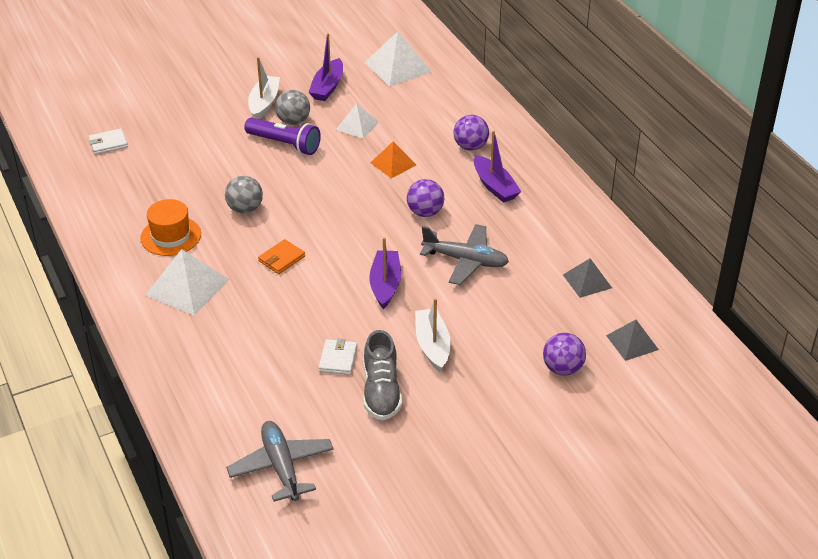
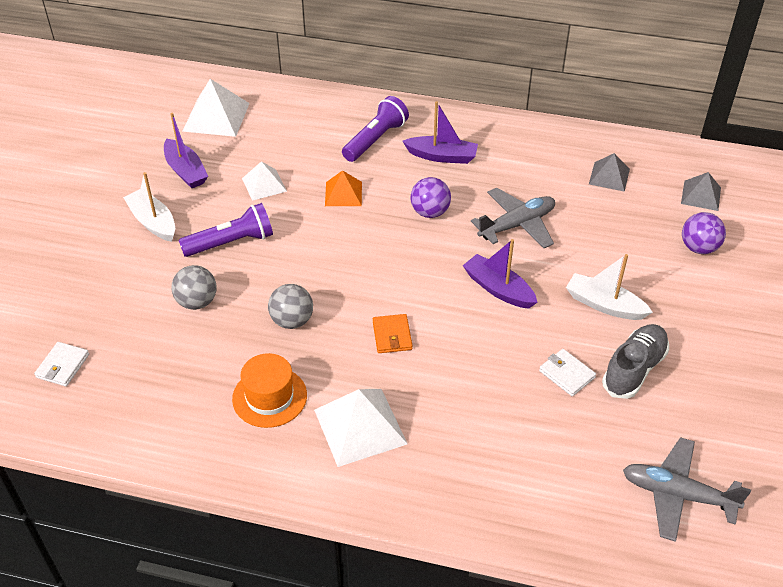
camera: 50 degrees left, 5 degrees up
grey ball [275,90,310,125] -> grey ball moved to [172,265,217,310]
grey shoe [363,330,402,421] -> grey shoe turned 90 degrees counterclockwise [602,324,669,399]
purple ball [454,115,489,151] -> purple flashlight [342,96,409,162]

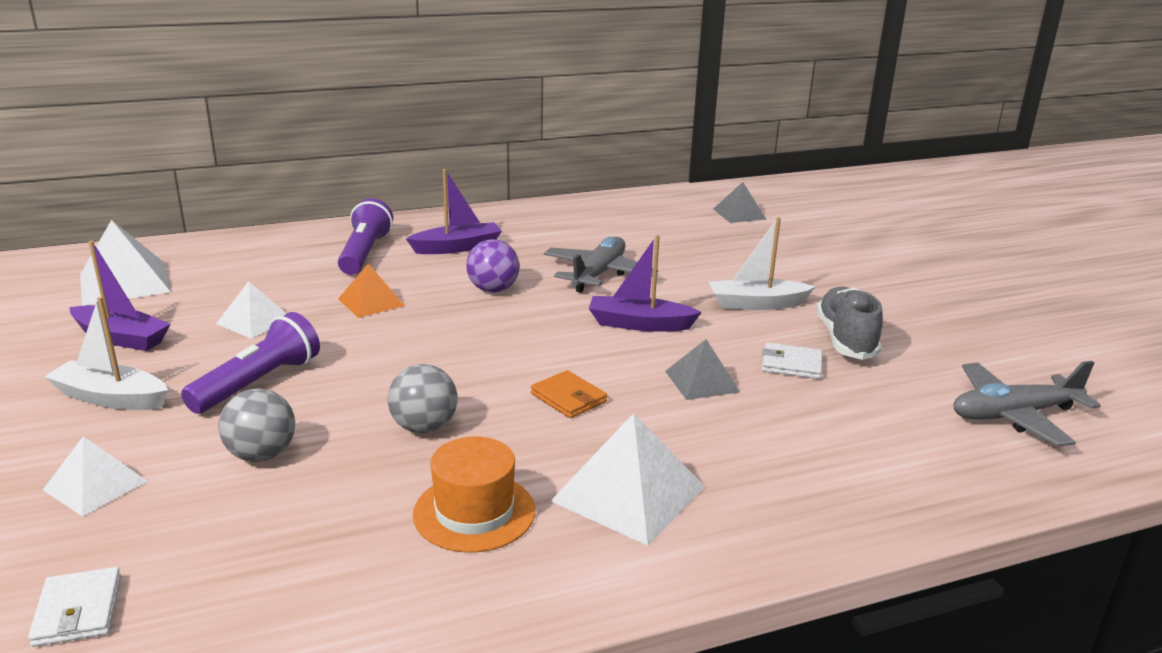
camera: 35 degrees left, 20 degrees down
grey pyramid [589,153,630,192] -> grey pyramid moved to [665,339,740,400]
purple ball [682,212,726,254] -> none
none -> white pyramid [43,436,148,517]

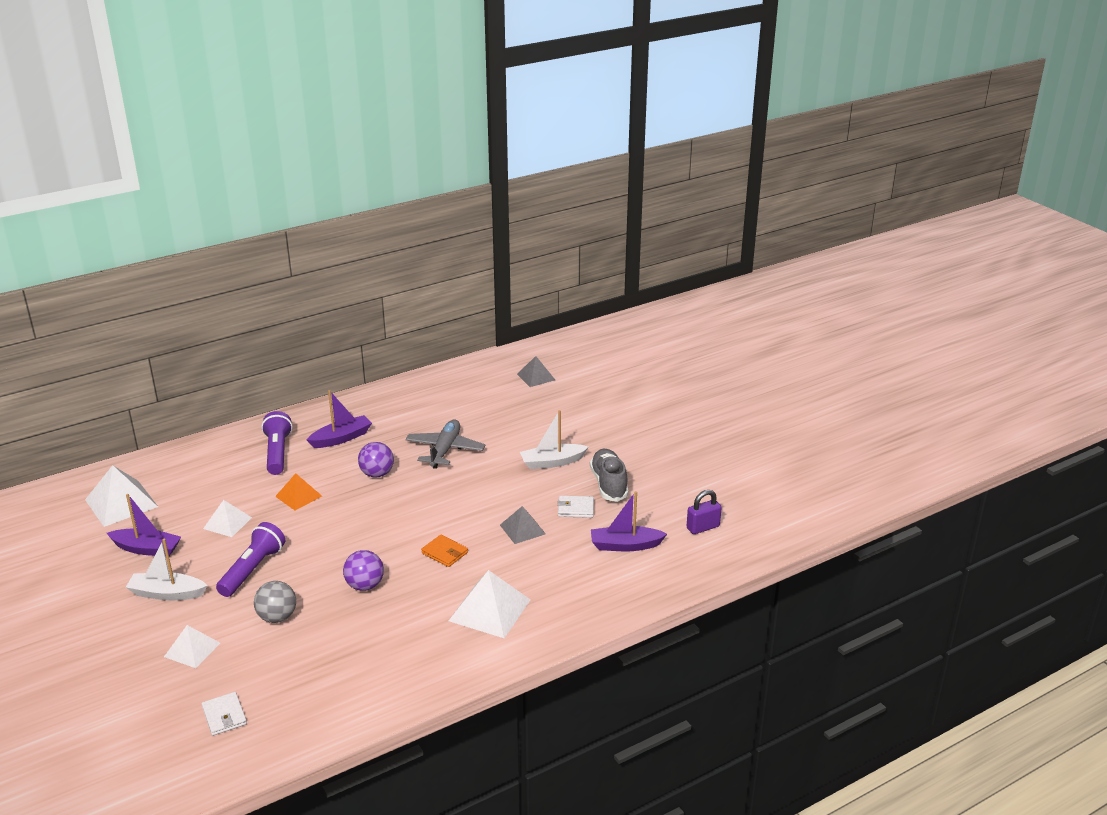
camera: 10 degrees left, 5 degrees up
grey ball [388,364,457,433] -> purple ball [343,550,384,591]
orange hat [413,437,535,552] -> none
purple boat [589,235,702,332] -> purple boat moved to [591,491,667,551]
grey plane [953,361,1101,447] -> purple padlock [687,490,722,534]

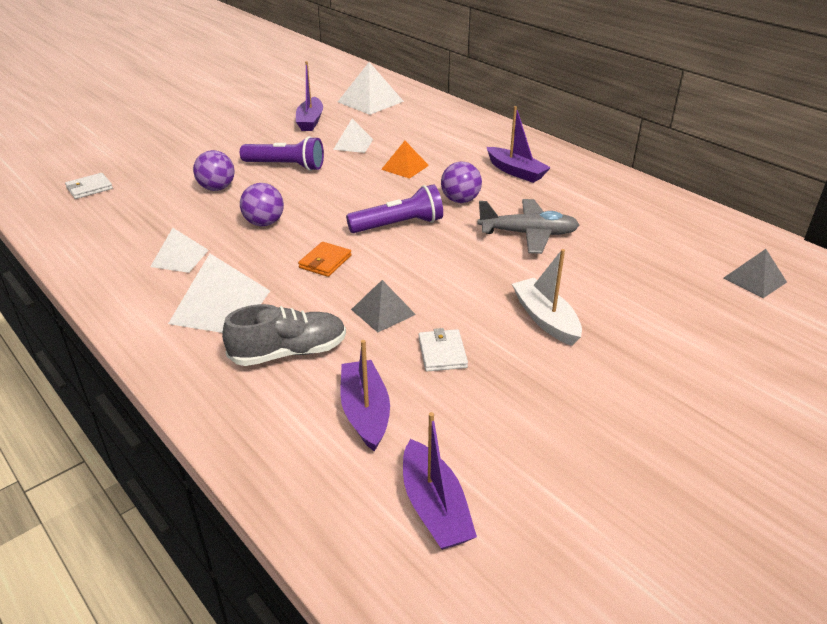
camera: 80 degrees right, 5 degrees up
white boat [126,539,207,600] -> none
white pyramid [164,625,220,668] -> white pyramid moved to [150,228,209,273]
grey ball [254,581,296,623] -> purple ball [193,150,235,191]
purple flashlight [261,411,293,475] -> purple flashlight moved to [346,184,443,233]
grey shoe [590,449,628,502] -> grey shoe moved to [222,304,346,366]
purple padlock [687,490,722,534] -> purple boat [403,412,477,550]

